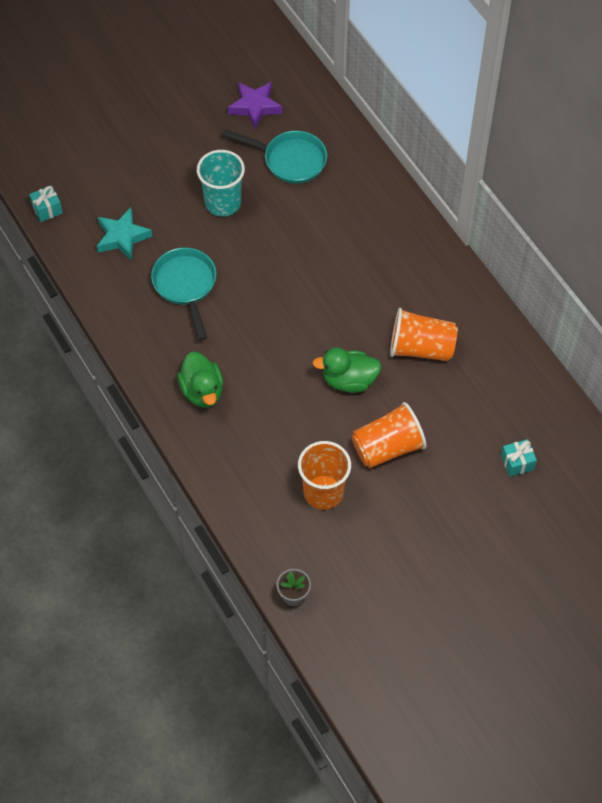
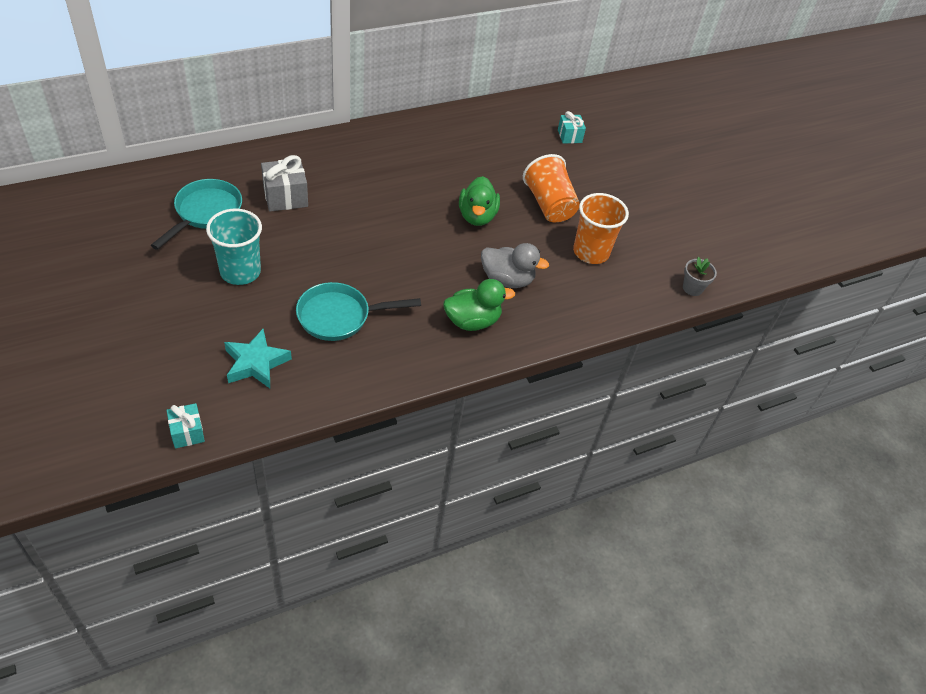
camera: 90 degrees left, 10 degrees down
purple star [228,82,282,129] -> none
orange cup [390,308,458,361] -> none
none -> grey gift [261,155,308,212]
none -> grey duck [481,243,549,288]

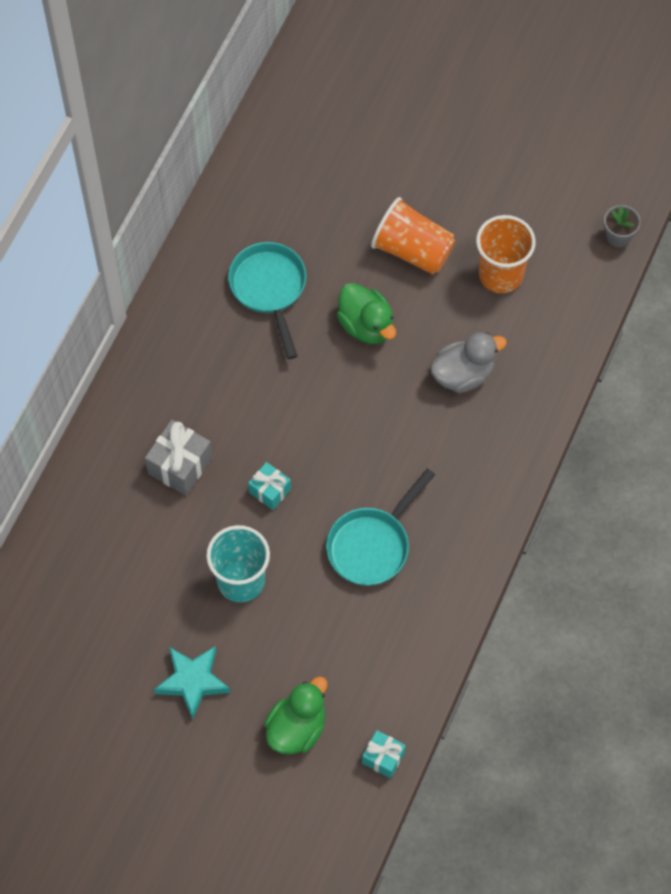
camera: 35 degrees left, 15 degrees up
turquoise pan [151,179,242,250] -> turquoise pan moved to [228,242,306,359]
turquoise star [224,329,292,388] -> turquoise star moved to [154,646,230,720]
green duck [443,279,515,331] -> green duck moved to [264,677,327,754]
turquoise gift [558,111,586,144] -> turquoise gift moved to [248,462,291,510]

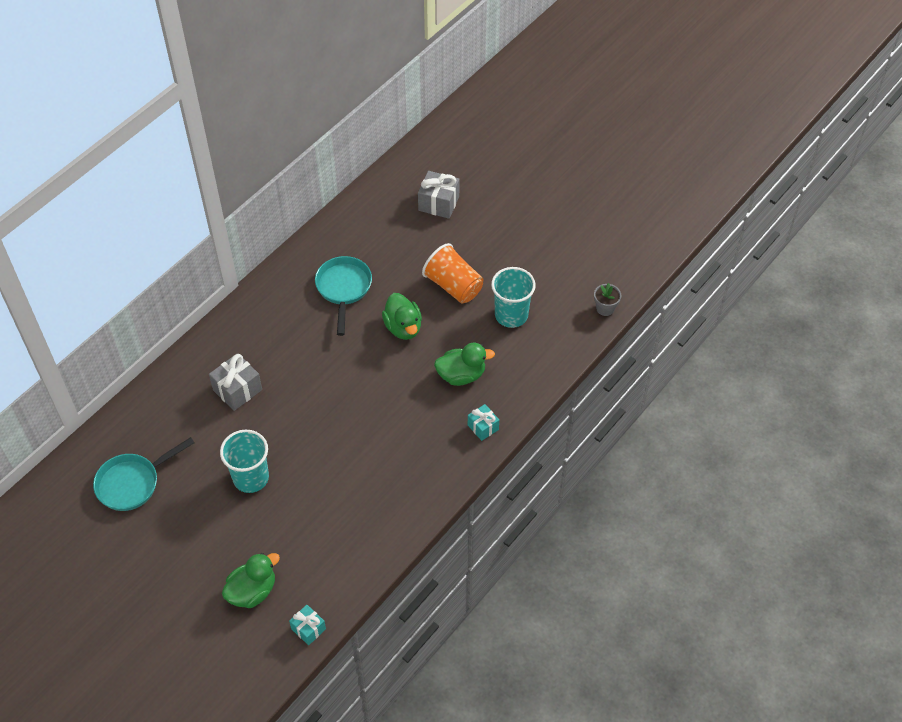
camera: 15 degrees right, 10 degrees down
turquoise star [154,646,230,720] -> none
turquoise gift [248,462,291,510] -> turquoise gift moved to [468,404,499,441]
turquoise pan [326,469,435,586] -> turquoise pan moved to [93,437,195,511]
grey duck [430,332,507,393] -> green duck [434,343,495,386]
orange cup [476,215,536,293] -> turquoise cup [491,267,536,328]
none -> grey gift [418,171,459,219]

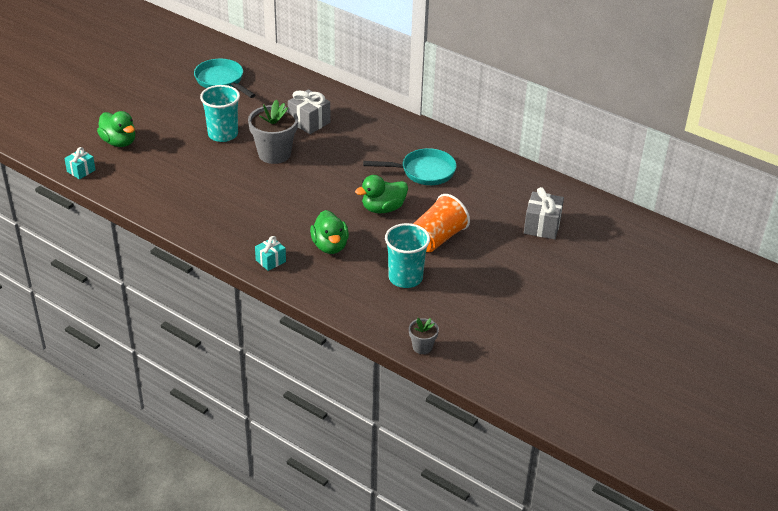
camera: 85 degrees right, 15 degrees down
none -> grey flower pot [248,100,298,164]

